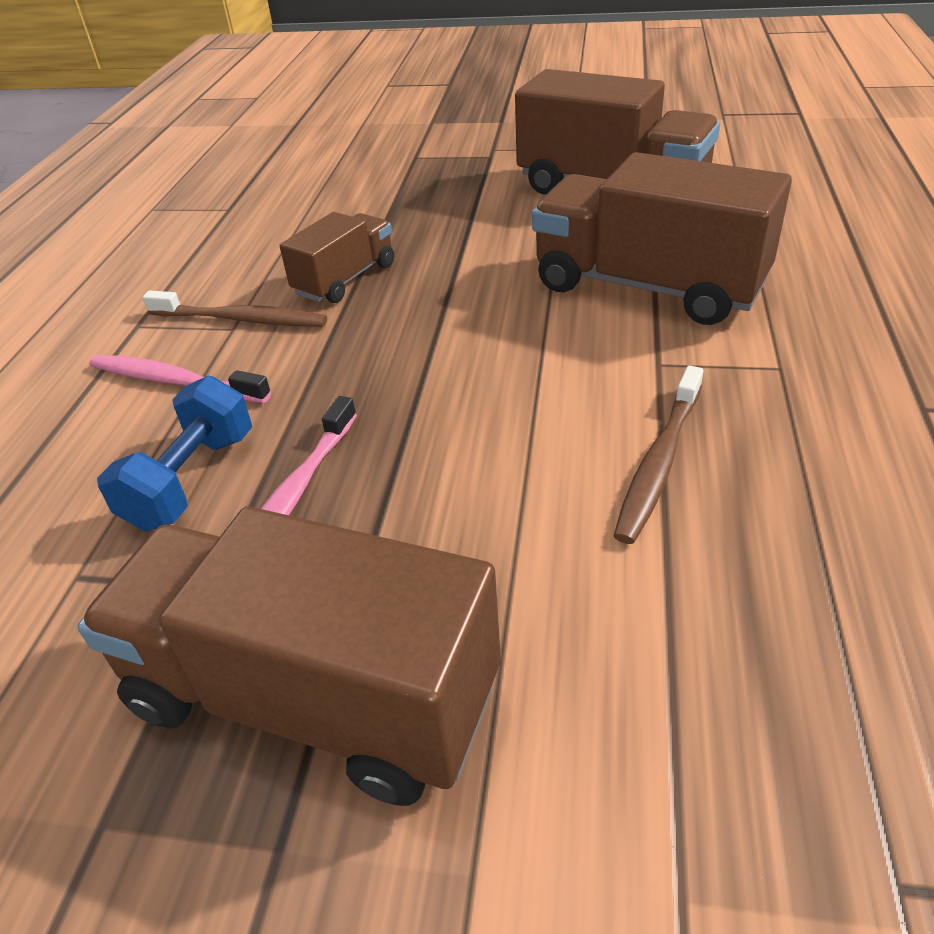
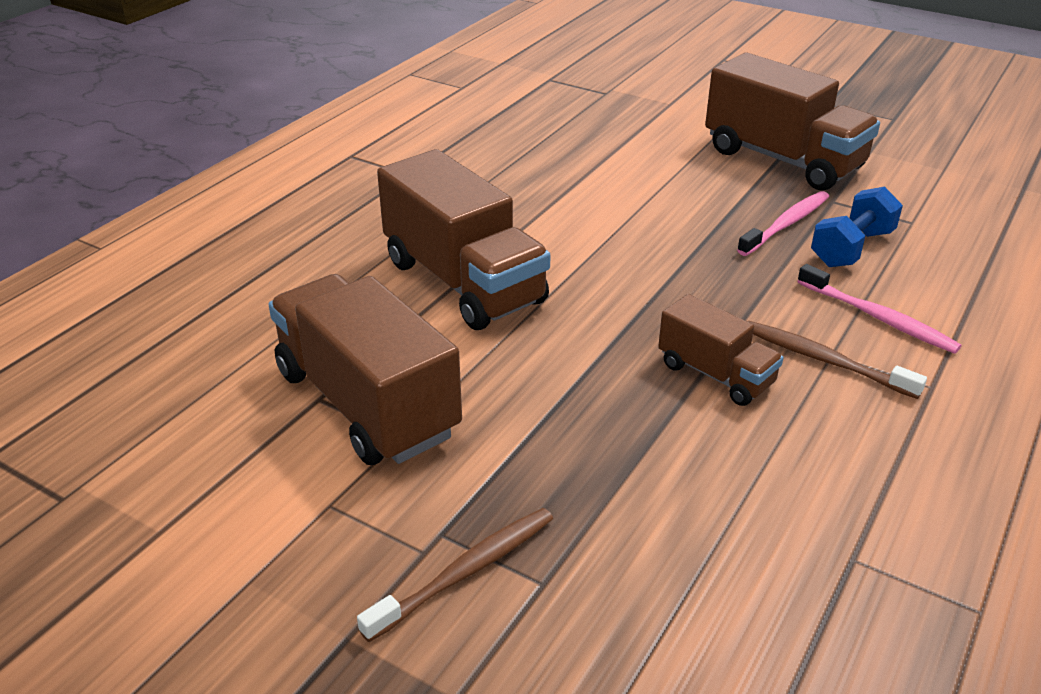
camera: 160 degrees left, 5 degrees down
brown truck [280,212,394,303] -> brown truck turned 105 degrees counterclockwise [658,294,783,406]
brown toothbrush [614,365,703,544] -> brown toothbrush moved to [357,508,553,642]

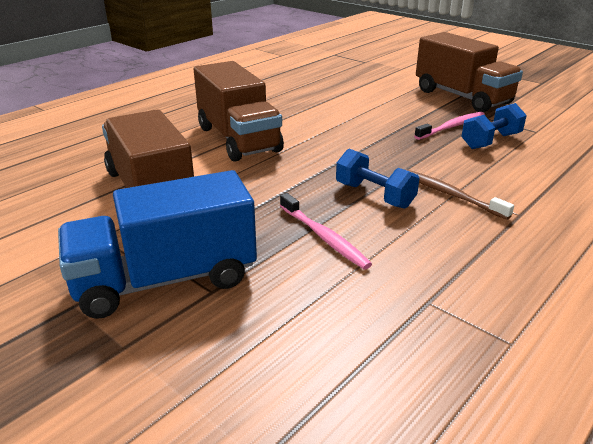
camera: 10 degrees right, 5 degrees down
brown toothbrush [357,508,553,642] -> blue truck [58,170,257,319]
brown truck [658,294,783,406] -> blue dumbbell [336,149,419,209]
pink toothbrush [797,264,962,354] -> pink toothbrush moved to [280,193,372,269]

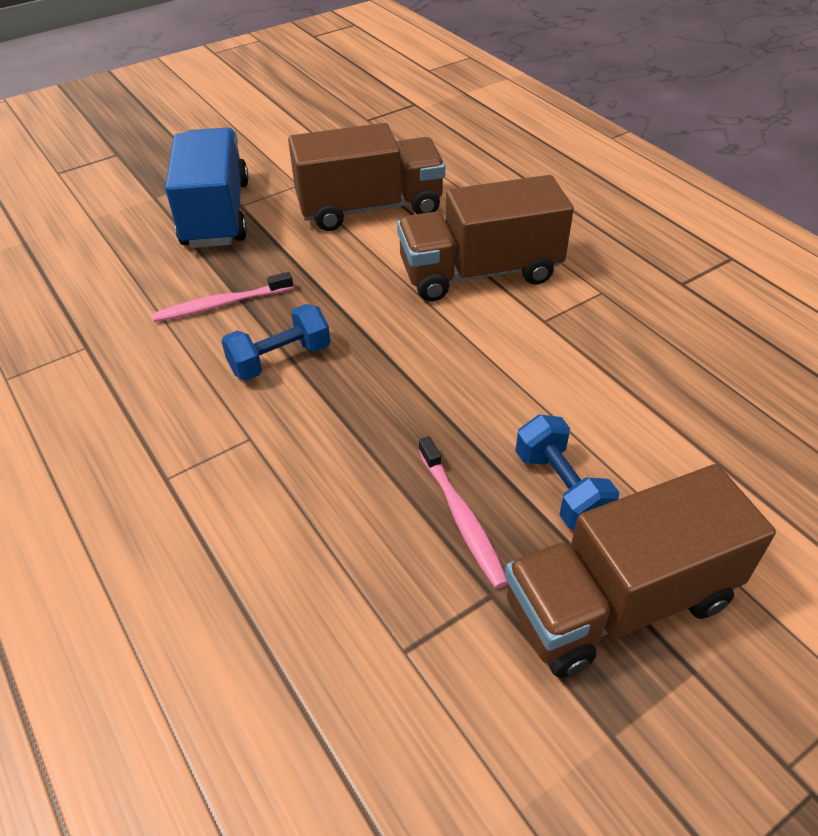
camera: 105 degrees right, 15 degrees up
brown toothbrush [405,169,514,220] -> none
blue dumbbell [461,103,527,149] -> blue dumbbell moved to [515,414,619,530]

